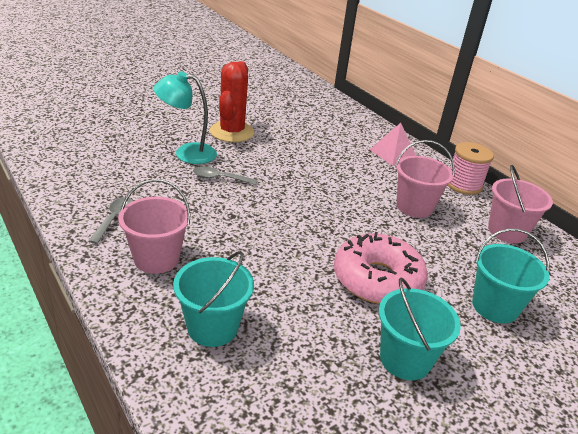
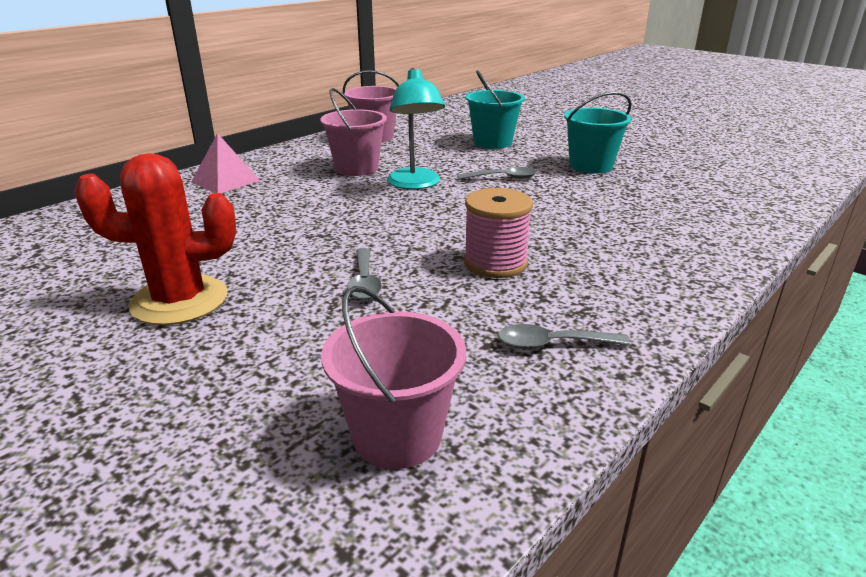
camera: 100 degrees left, 5 degrees down
pink bucket [118,179,190,274] -> pink bucket moved to [321,286,466,469]
turquoise lamp [154,71,217,164] -> turquoise lamp moved to [387,68,445,189]
turquoise bucket [173,251,254,347] -> none
pink donut [334,232,428,304] -> grey spoon [457,167,537,180]
pink spool [448,142,494,195] -> pink spool moved to [464,188,533,278]

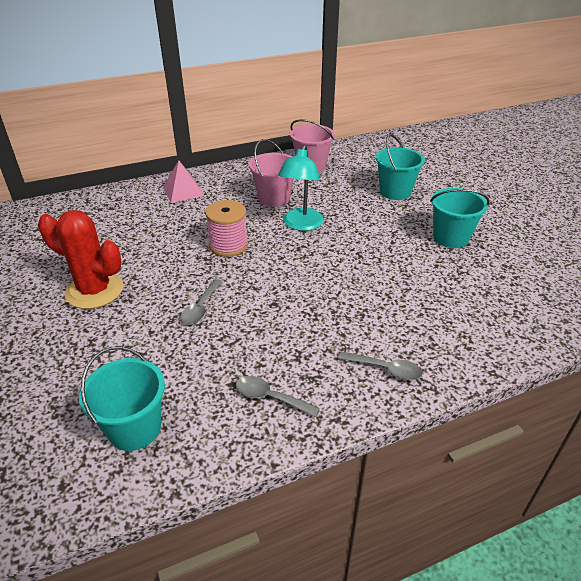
camera: 25 degrees right, 10 degrees up
pink bucket [321,286,466,469] -> turquoise bucket [79,346,165,451]
grey spoon [457,167,537,180] -> grey spoon moved to [338,351,422,380]
pink spool [464,188,533,278] -> pink spool moved to [205,200,248,257]

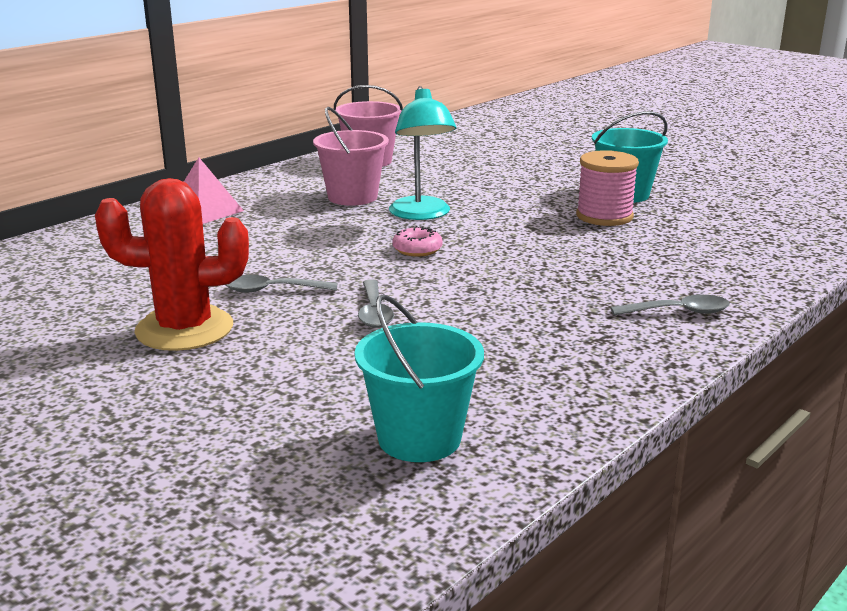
camera: 25 degrees left, 15 degrees down
pink spool [205,200,248,257] -> pink spool moved to [576,150,639,226]
grey spoon [236,376,320,417] -> grey spoon moved to [226,275,338,293]
turquoise bucket [376,134,425,200] -> none
none -> pink donut [392,226,443,257]

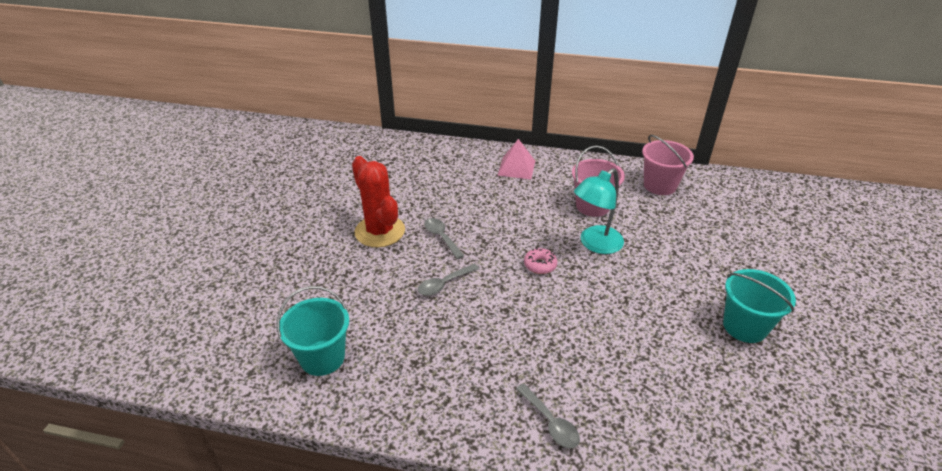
camera: 60 degrees right, 15 degrees up
pink spool [576,150,639,226] -> none

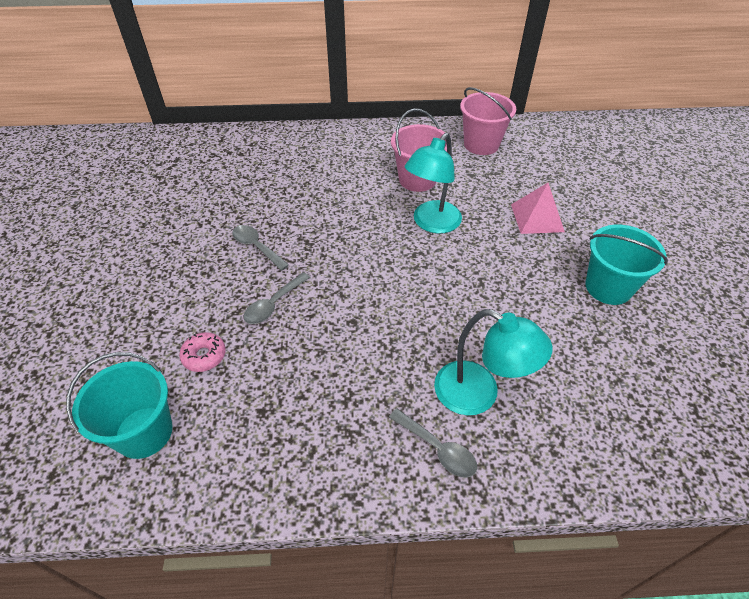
camera: 15 degrees left, 10 degrees up
red cactus [352,156,405,247] -> none
pink pyramid [498,139,535,179] -> pink pyramid moved to [511,183,565,234]
pink donut [524,248,557,274] -> pink donut moved to [179,332,226,372]
none -> turquoise lamp [434,309,553,415]

